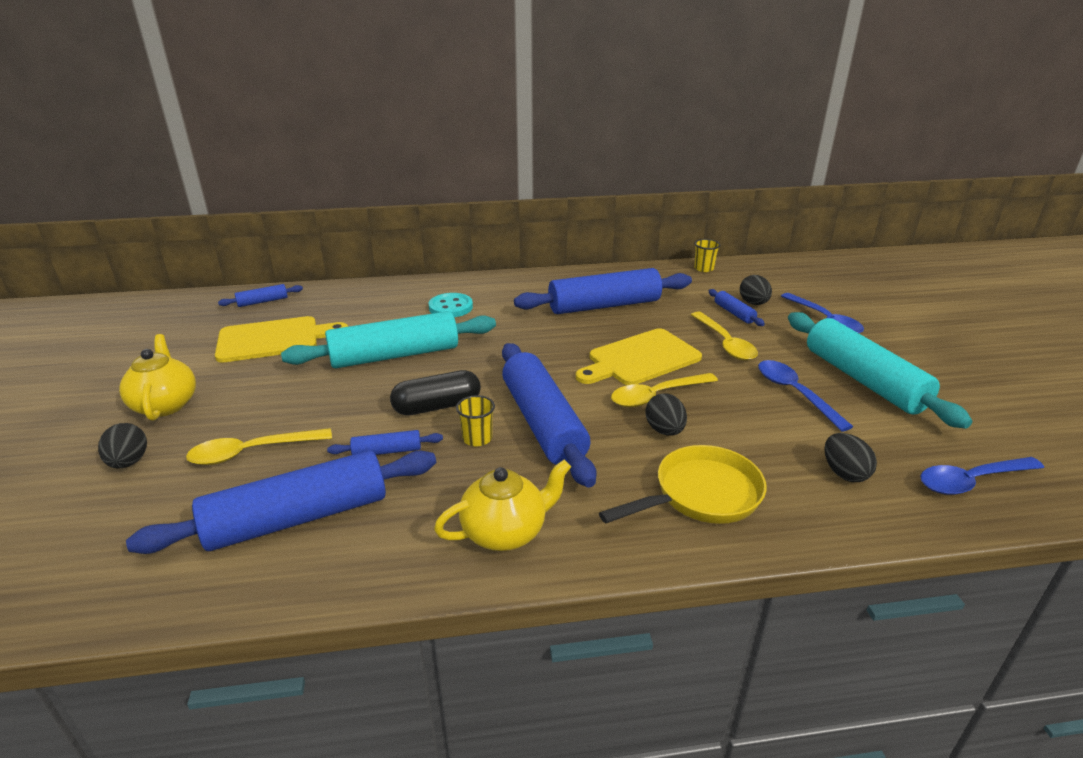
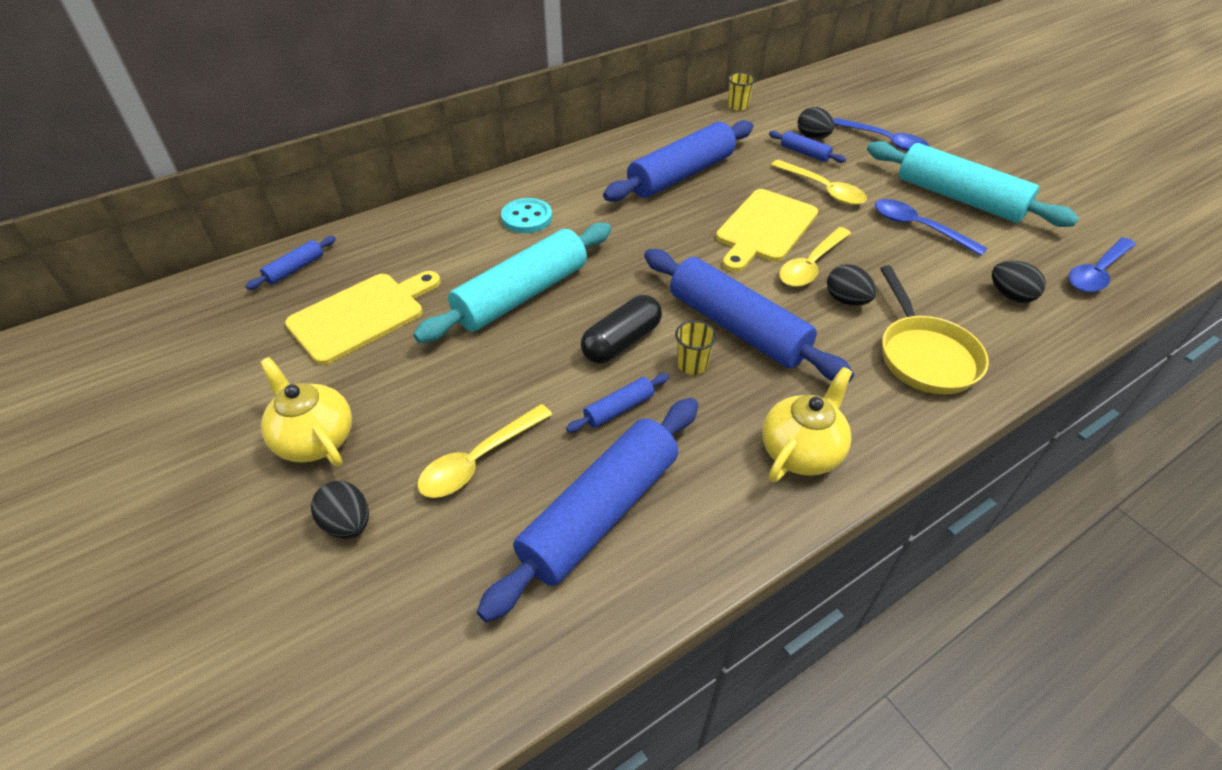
camera: 25 degrees left, 15 degrees up
yellow pan [599,445,767,524] -> yellow pan turned 135 degrees clockwise [880,265,989,394]

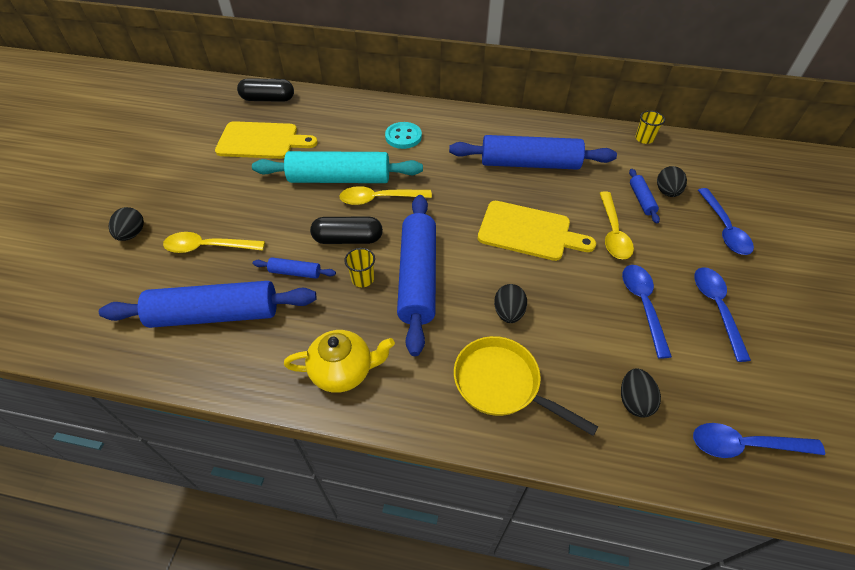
camera: 45 degrees right, 5 degrees up
blue rolling pin [246,236,336,290] -> black capsule [237,78,294,102]
yellow teapot [260,357,352,467] -> none
yellow cutting board [716,189,818,272] -> yellow cutting board turned 150 degrees counterclockwise [478,201,596,261]
yellow spoon [779,227,851,287] -> yellow spoon moved to [339,186,432,205]
turquoise rolling pin [867,141,1079,227] -> blue spoon [694,267,751,362]
yellow pan [880,265,989,394] -> yellow pan turned 90 degrees clockwise [454,336,598,436]

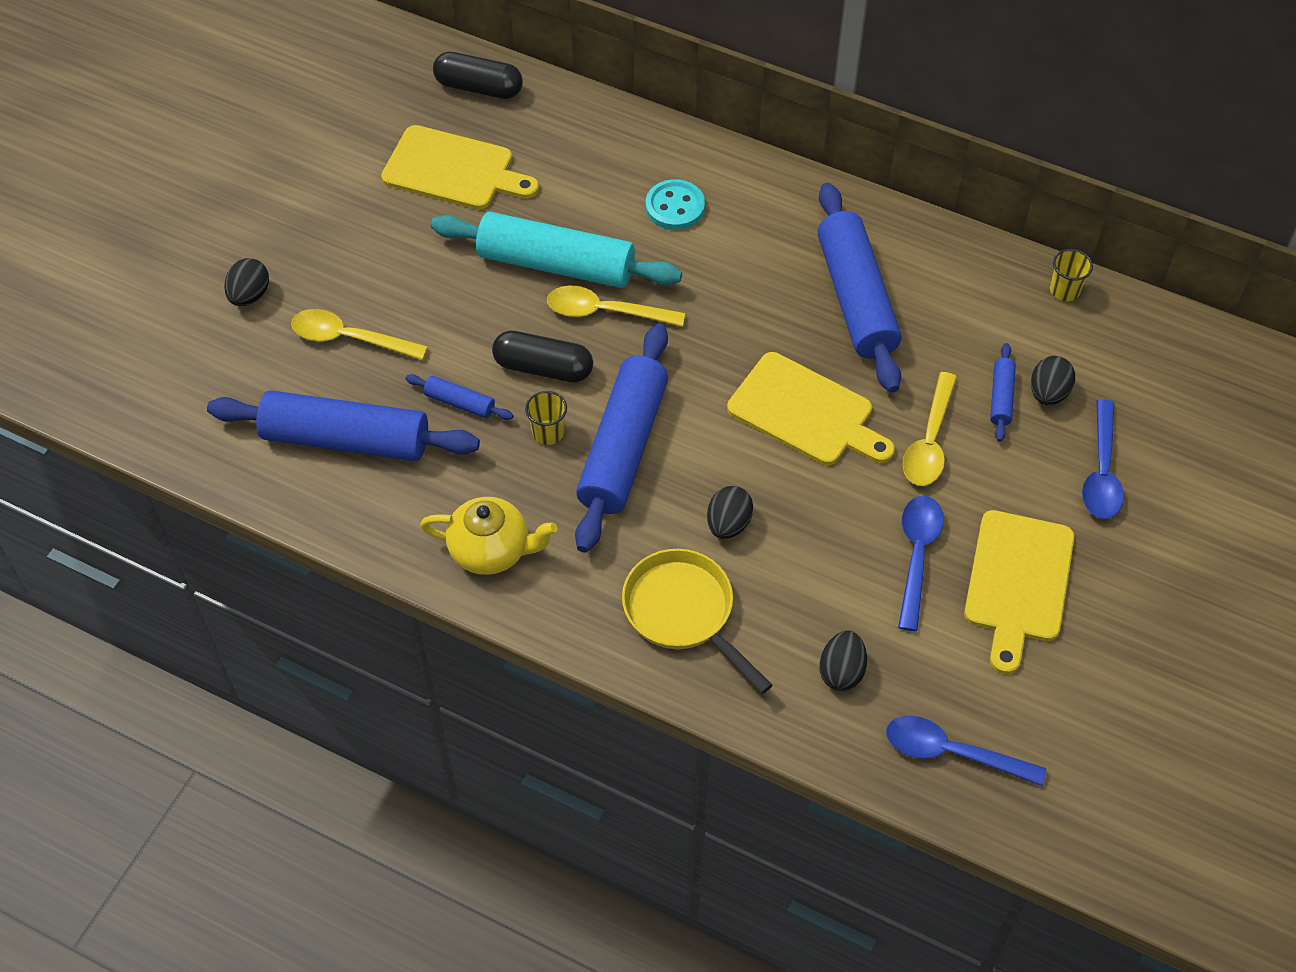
camera: 15 degrees right, 5 degrees up
blue rolling pin [449,135,617,170] -> blue rolling pin turned 60 degrees clockwise [817,183,901,393]
blue spoon [694,267,751,362] -> yellow cutting board [964,510,1074,674]

